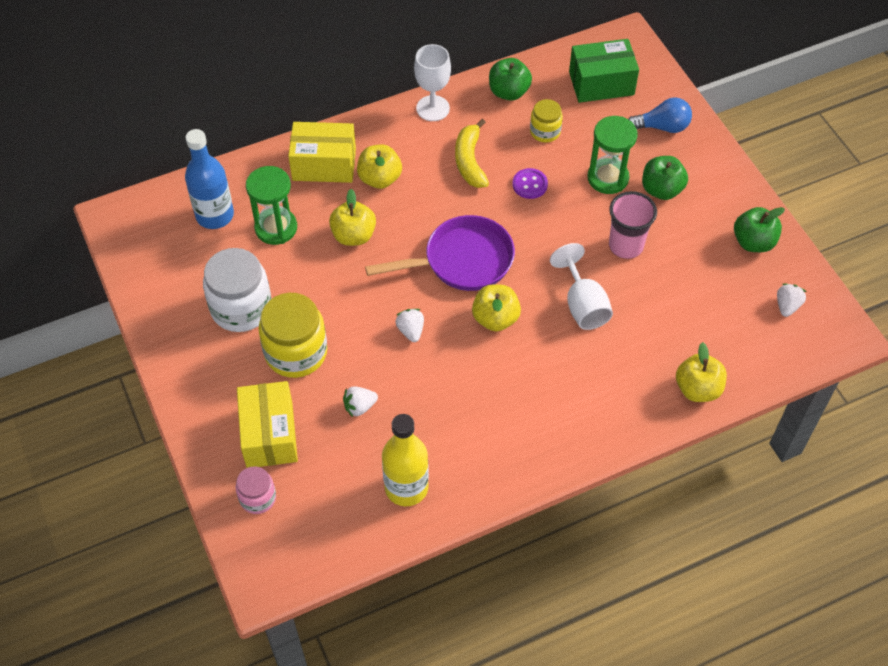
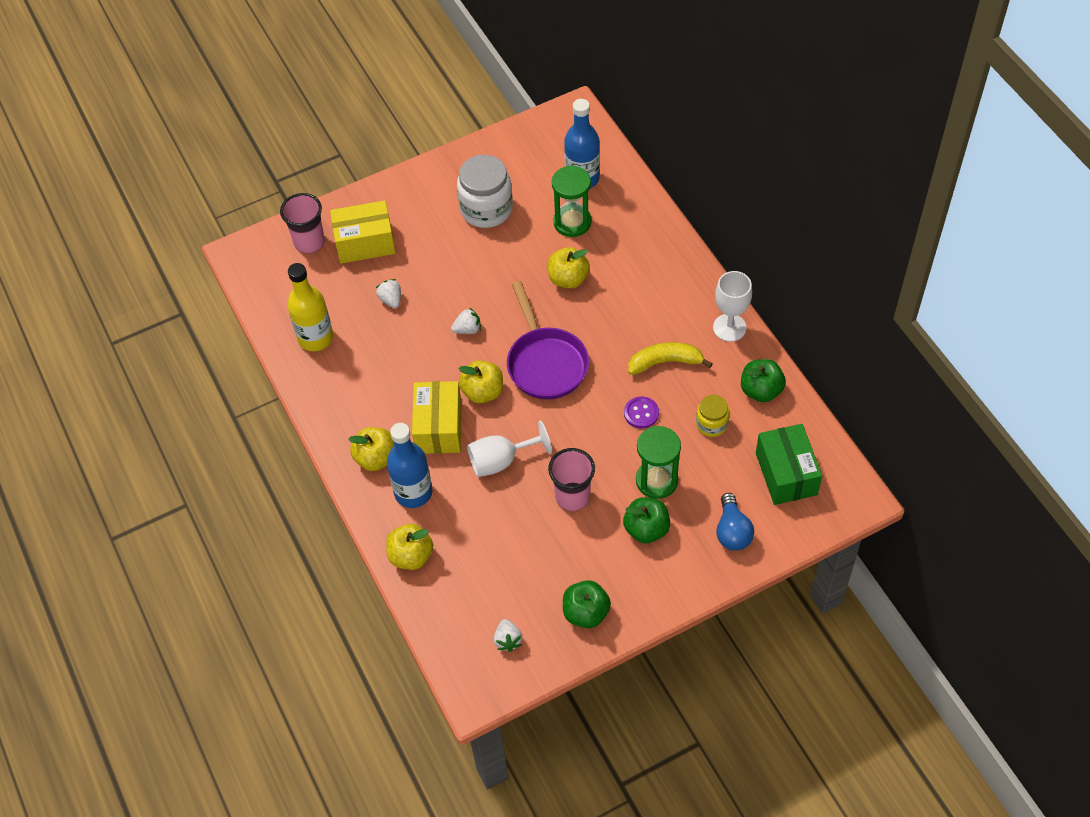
camera: 90 degrees right, 0 degrees up
pink jar [236,466,276,514] -> pink cup [280,193,325,253]
yellow jar [259,293,327,378] -> none
yellow box [288,122,356,183] -> yellow box moved to [412,381,461,454]
yellow apple [357,144,402,189] -> yellow apple moved to [348,427,394,471]
white strawberry [777,284,806,317] -> white strawberry turned 60 degrees clockwise [494,619,523,652]
none -> blue bottle [387,423,432,508]

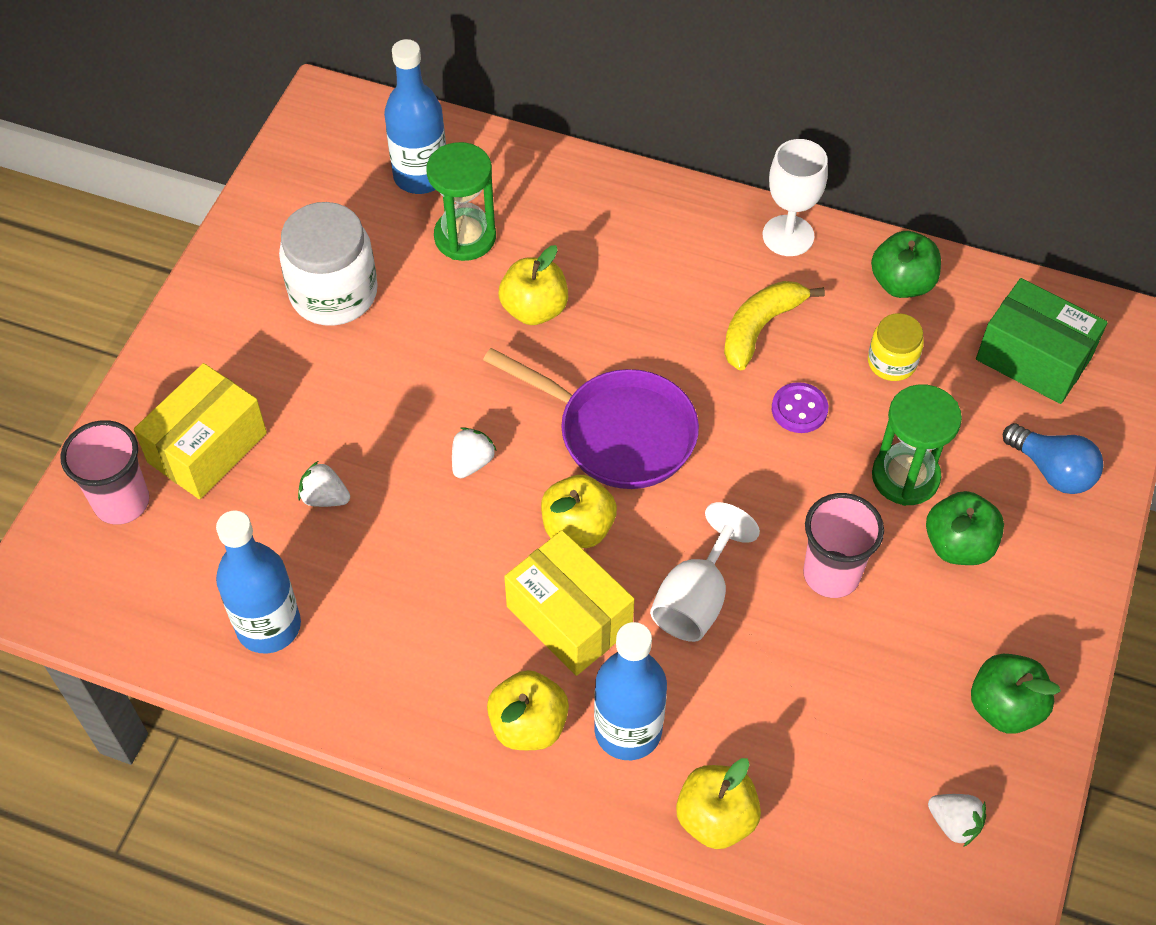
camera: 45 degrees left, 0 degrees up
yellow bottle [287,263,333,351] -> blue bottle [216,510,301,654]

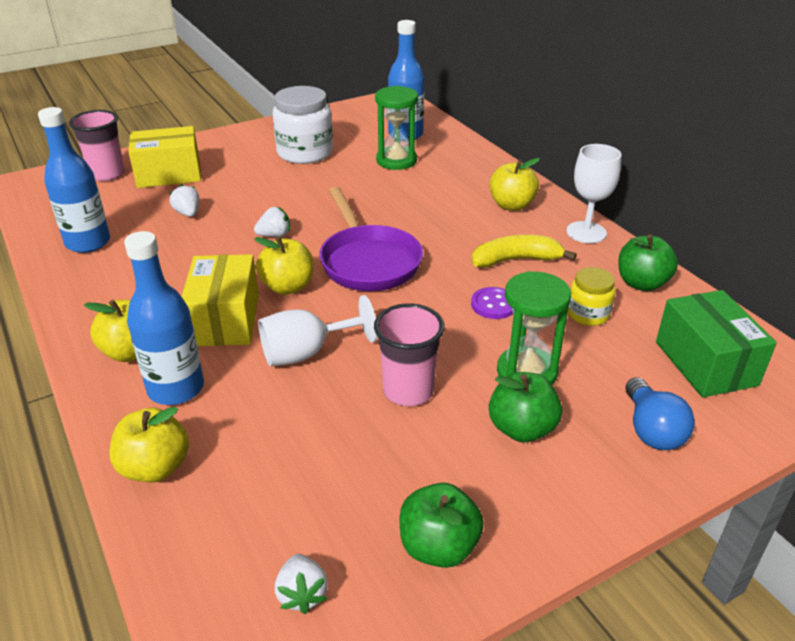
camera: 40 degrees right, 20 degrees down
yellow apple [499,245,568,325] -> yellow apple moved to [489,158,540,211]

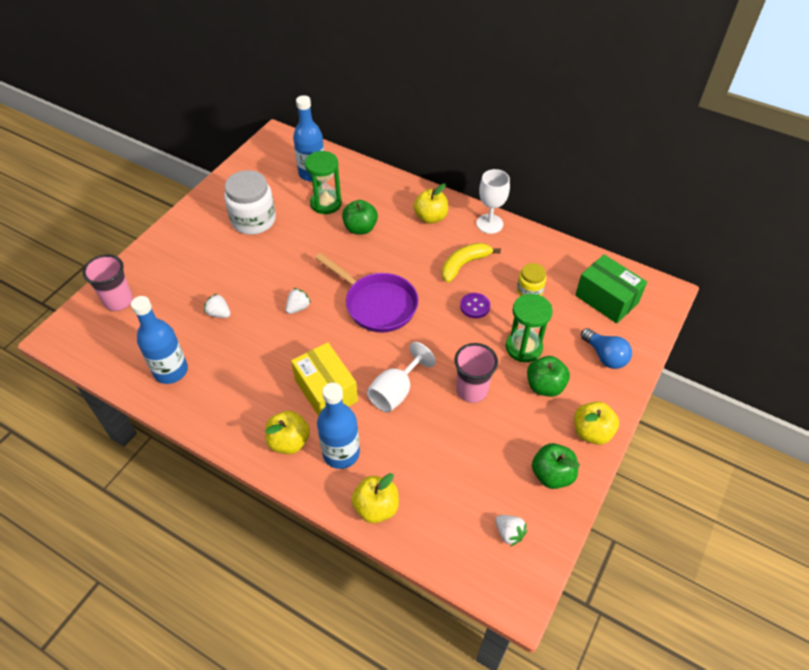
camera: 30 degrees left, 15 degrees up
yellow box [128,126,201,188] -> none
yellow apple [254,237,313,295] -> yellow apple moved to [574,401,619,445]
green apple [618,234,678,291] -> green apple moved to [342,200,378,234]

